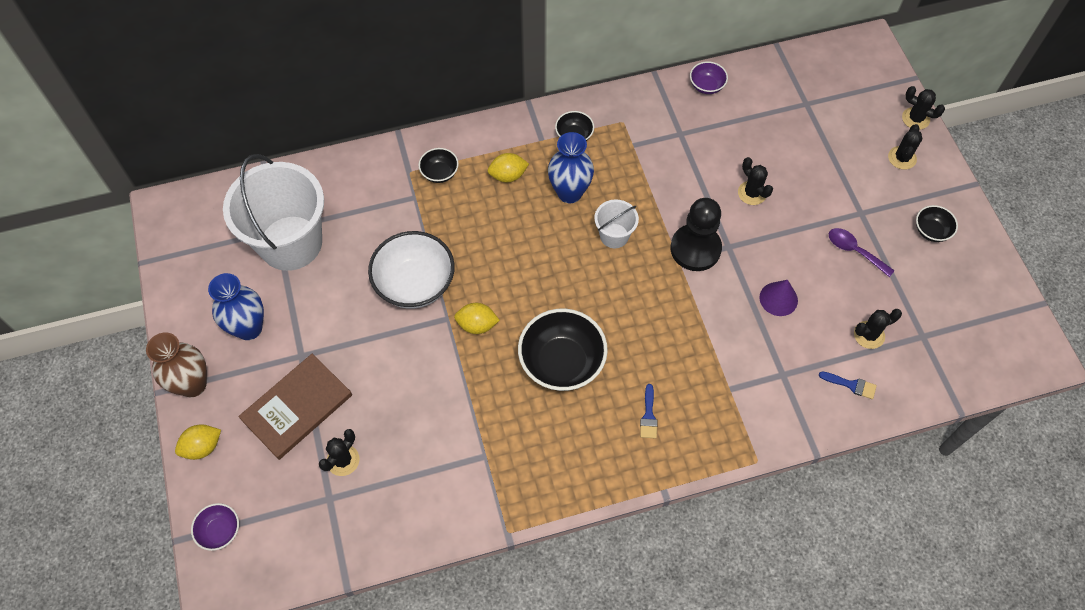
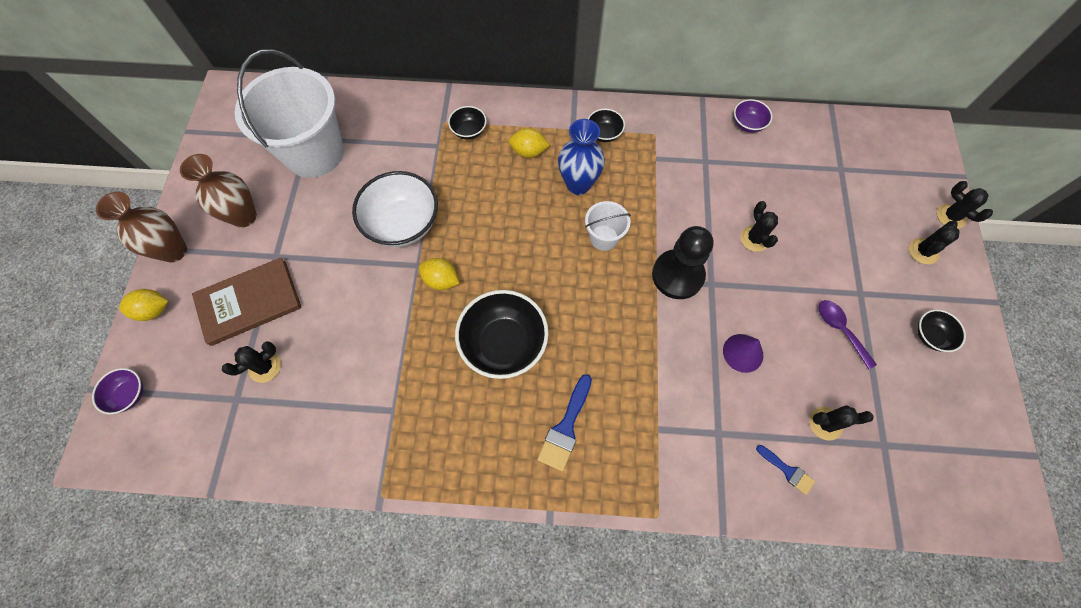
camera: 20 degrees right, 5 degrees up
blue vase [208,273,264,340] -> brown vase [180,154,257,228]
blue brush [640,384,658,438] -> blue brush [537,374,592,471], size x1.65

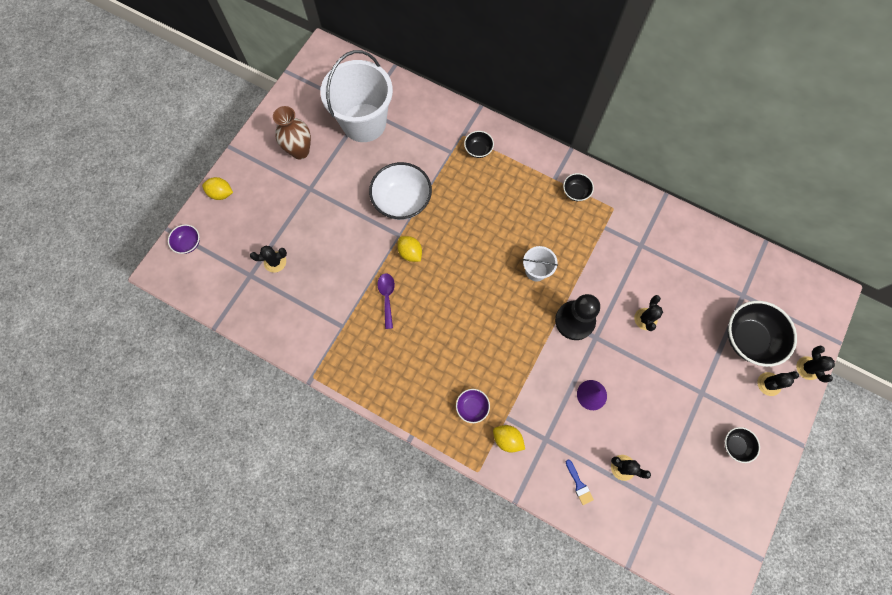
camera: 25 degrees right, 5 degrees up
brown vase [96,191,187,263] -> none
brown book [192,257,302,346] -> none
black bowl [455,290,549,379] -> black bowl moved to [727,301,797,367]
yellow lemon [509,128,550,158] -> yellow lemon moved to [493,425,525,453]
blue brush [537,374,592,471] -> none
blue vase [558,119,605,195] -> none
purple bowl [734,99,773,133] -> purple bowl moved to [456,389,490,423]
purple spoon [818,300,877,370] -> purple spoon moved to [377,273,395,329]

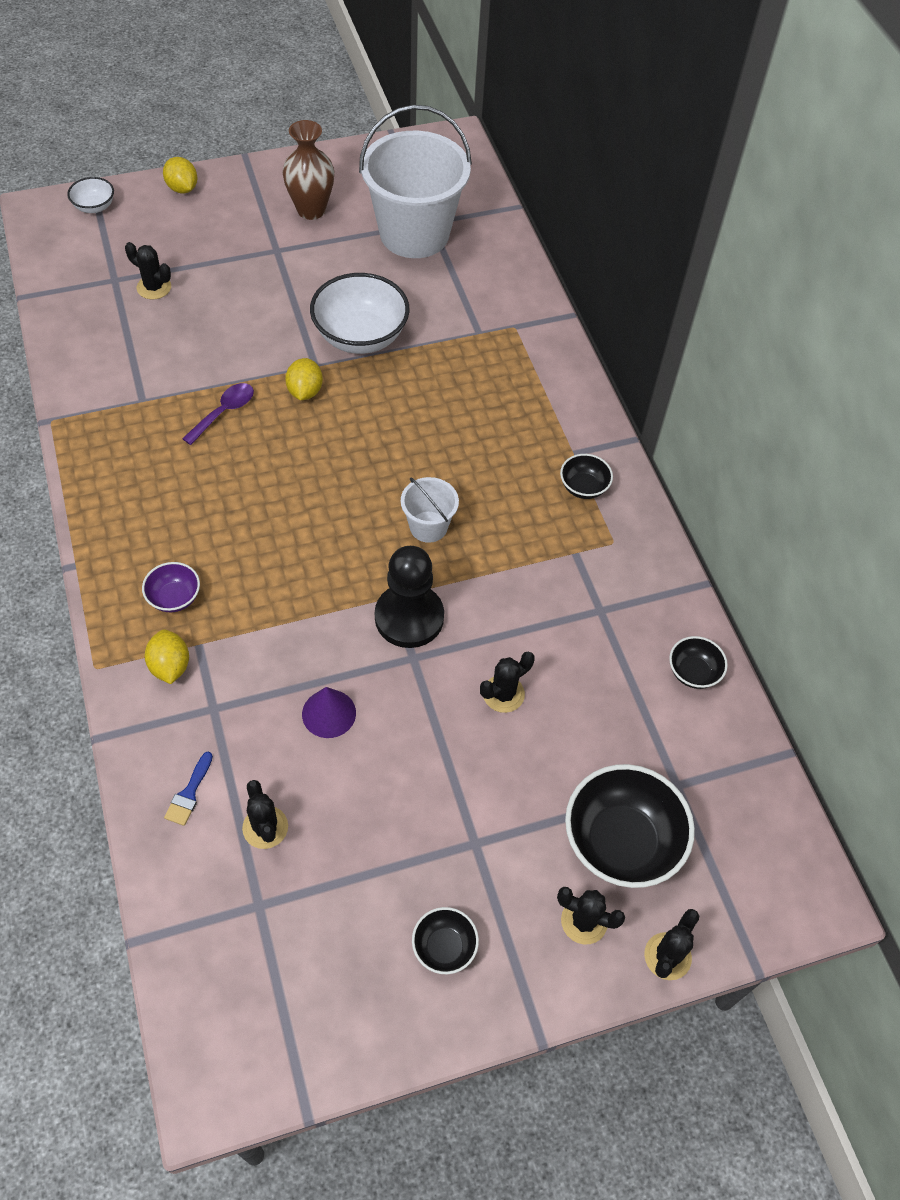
camera: 40 degrees right, 15 degrees down
purple bowl [168,224,200,254] -> white bowl [67,177,114,213]
black bowl [464,131,494,158] -> black bowl moved to [669,636,728,689]

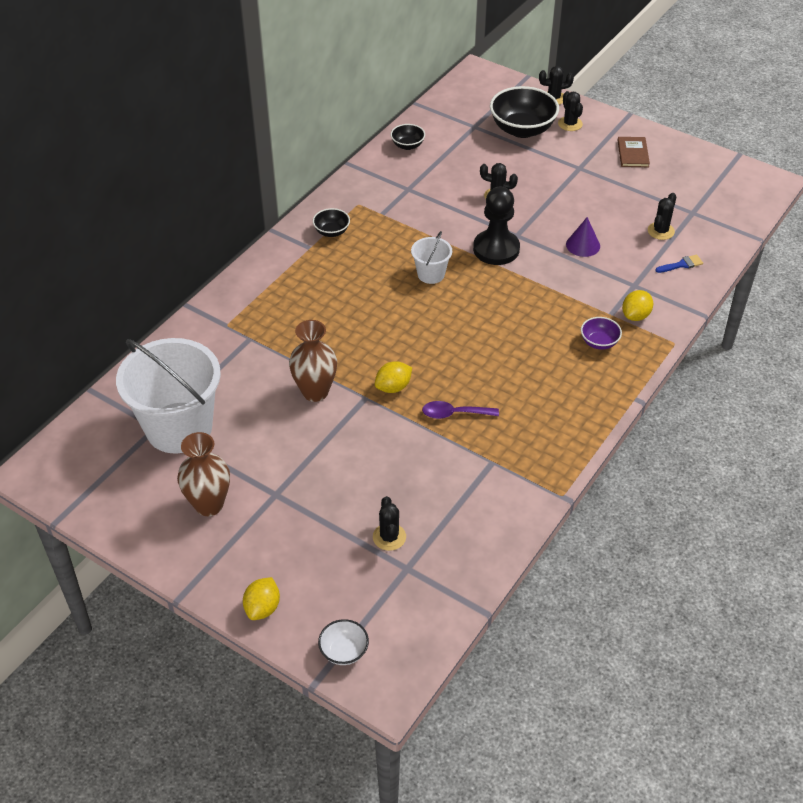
camera: 125 degrees left, 10 degrees down
white bowl [310,273,409,354] -> brown vase [289,320,337,402]
black bowl [412,907,479,974] -> brown book [617,137,650,167]

